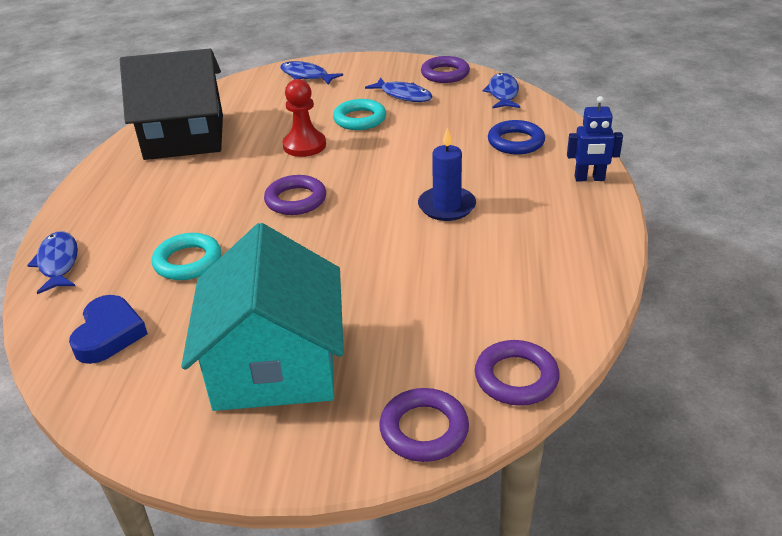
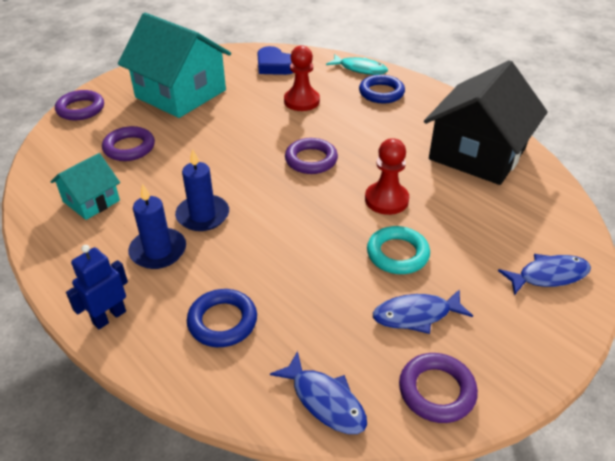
camera: 130 degrees right, 5 degrees up
blue fish [27,231,78,294] -> turquoise fish [326,54,388,75]
turquoise ring [152,233,221,280] -> red pawn [284,45,320,111]
purple ring [475,340,560,406] -> purple ring moved to [102,126,155,161]
none -> turquoise house [51,153,120,220]
none -> blue candle [128,184,186,269]
none -> blue ring [359,75,405,103]

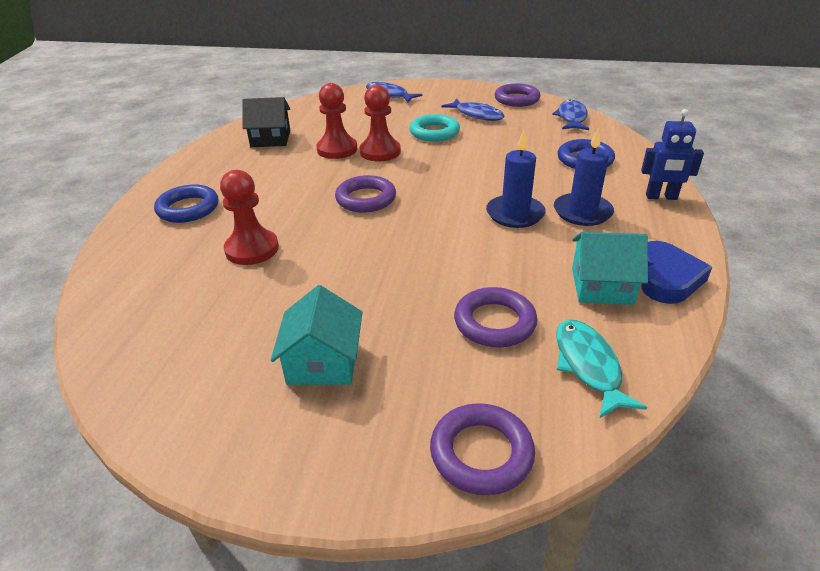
camera: 125 degrees left, 5 degrees down
turquoise house [118,13,231,118] -> turquoise house [271,285,362,385], size x0.51
blue heart [257,46,294,75] -> blue heart moved to [641,241,712,304]
turquoise fish [326,54,388,75] -> turquoise fish moved to [556,320,647,418]
black house [424,60,548,185] -> black house [242,97,290,147], size x0.51
none -> red pawn [316,83,357,159]

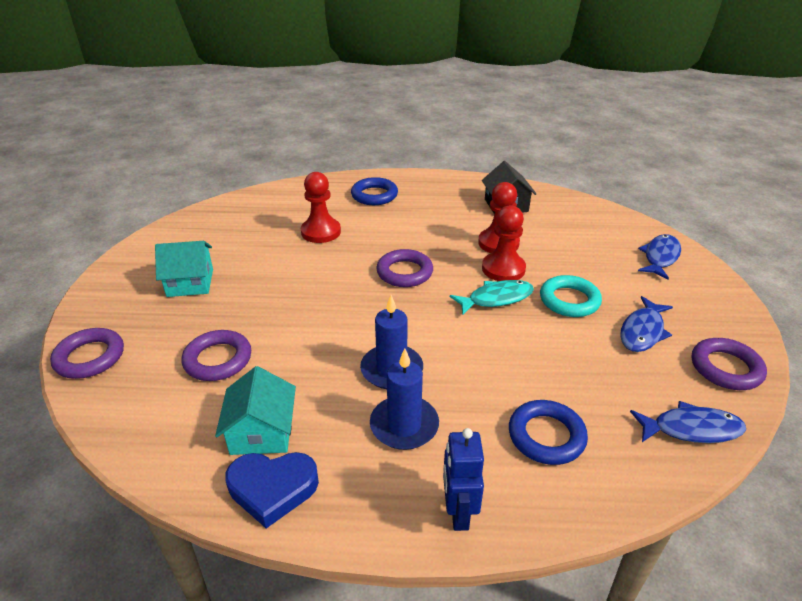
camera: 80 degrees right, 0 degrees up
turquoise fish [556,320,647,418] -> turquoise fish moved to [450,280,534,315]

